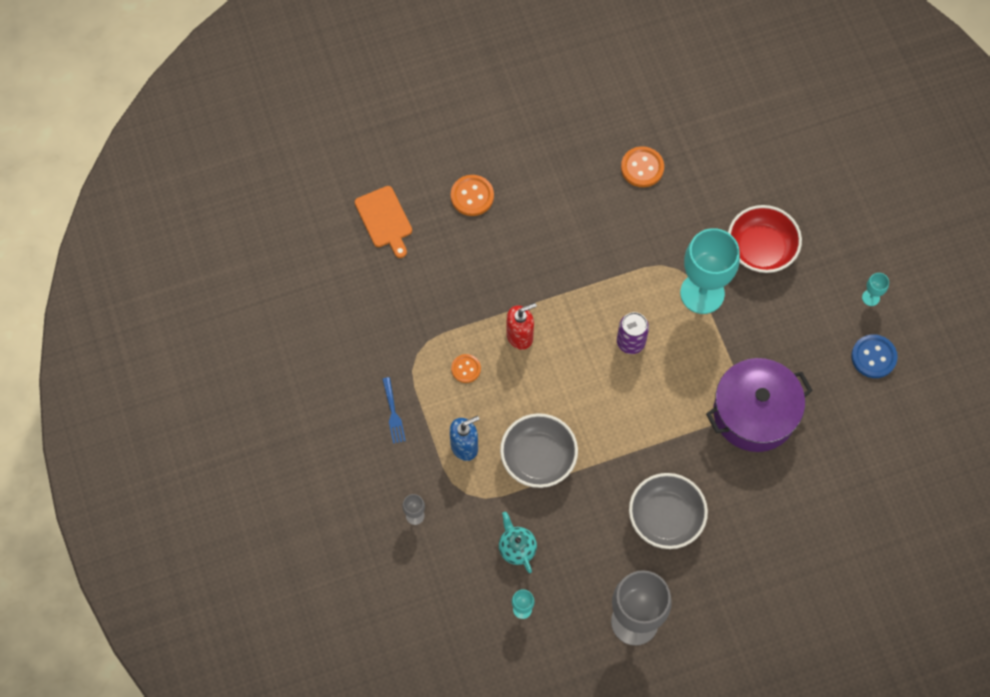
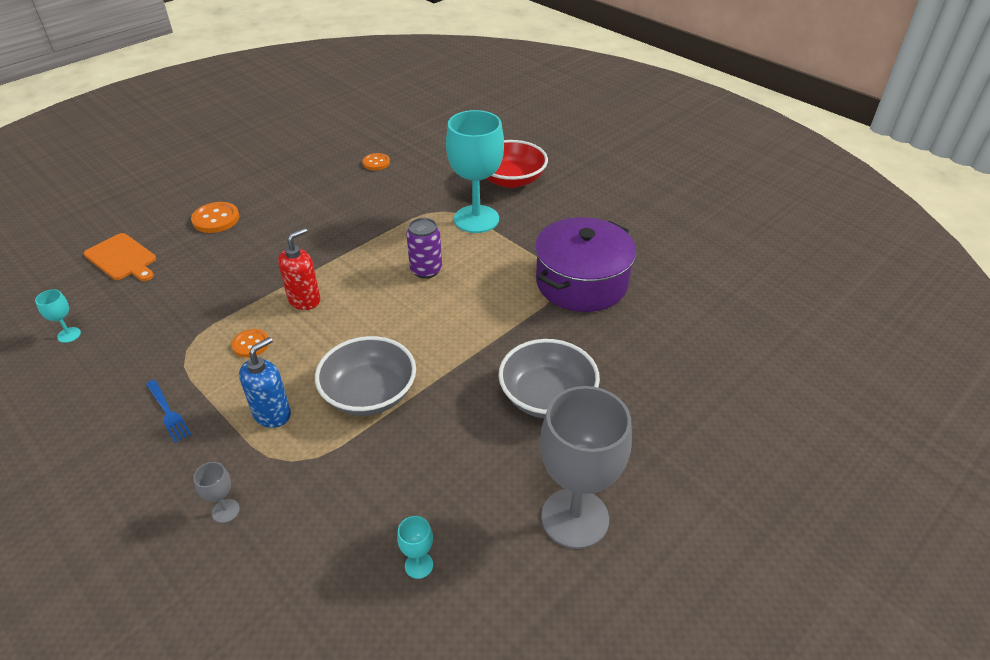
camera: 25 degrees left, 25 degrees down
turquoise teapot [499,512,537,573] -> none
orange button [621,146,664,187] -> orange button [362,153,390,170], size x0.66
blue button [851,334,898,378] -> none
turquoise goblet [862,273,889,306] -> turquoise goblet moved to [35,289,81,343]

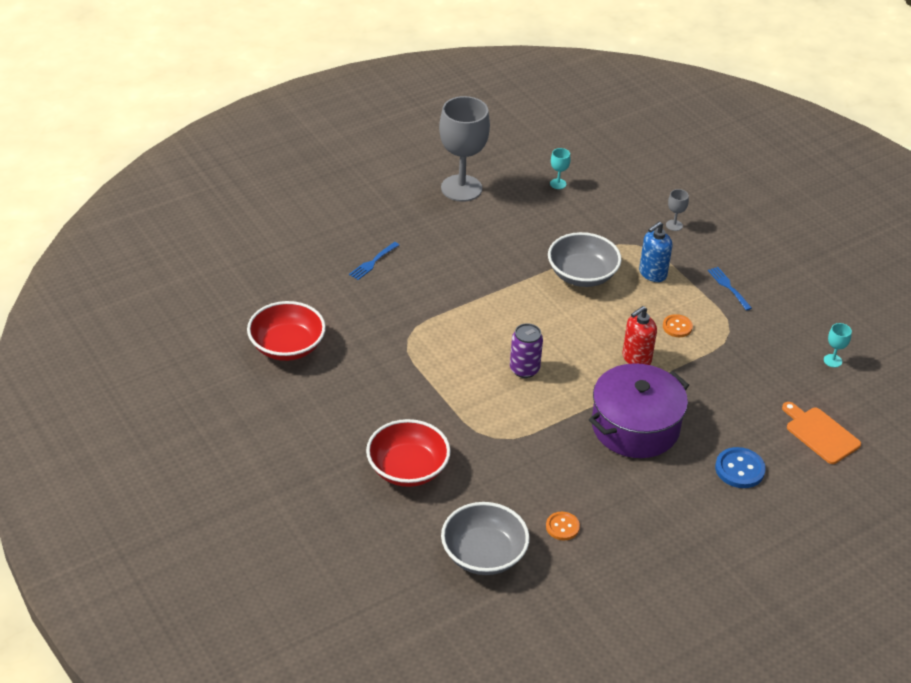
camera: 170 degrees left, 0 degrees up
orange button [191,202,239,233] -> blue button [715,447,766,488]
turquoise goblet [446,110,504,233] -> none
grey bowl [498,339,600,418] -> grey bowl moved to [441,502,530,575]
purple pot [535,217,636,312] -> purple pot moved to [589,363,689,458]
none -> red bowl [247,301,326,361]
none -> blue fork [349,242,399,280]

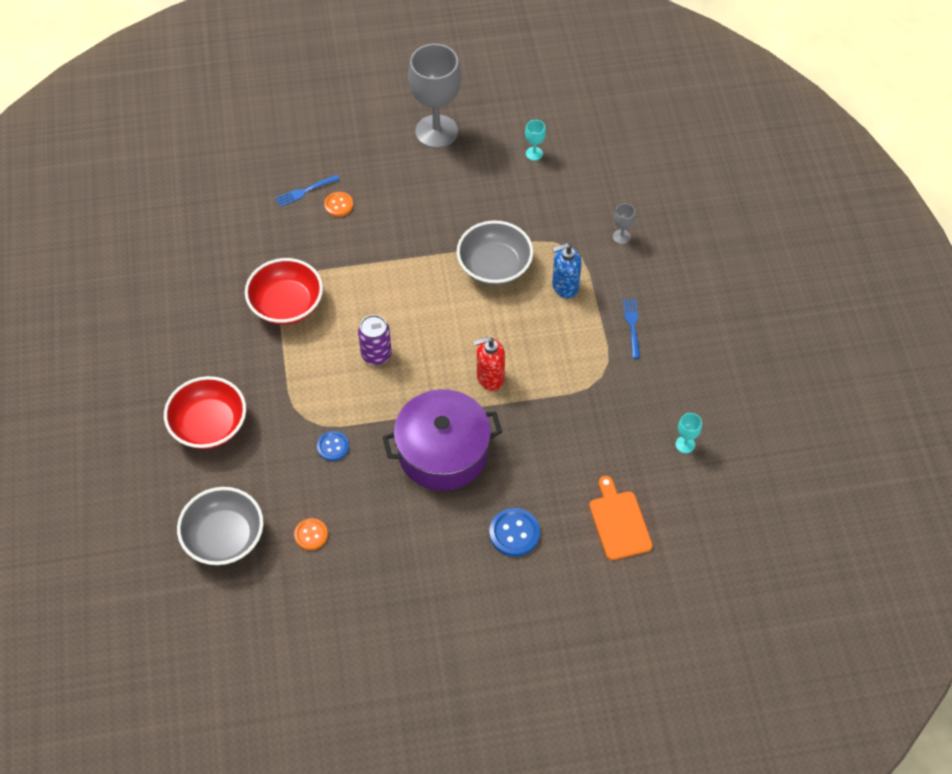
camera: 25 degrees right, 15 degrees up
red bowl [247,301,326,361] -> red bowl moved to [245,258,323,325]
orange button [663,314,693,337] -> orange button moved to [324,192,353,217]
none -> blue button [317,431,349,461]

